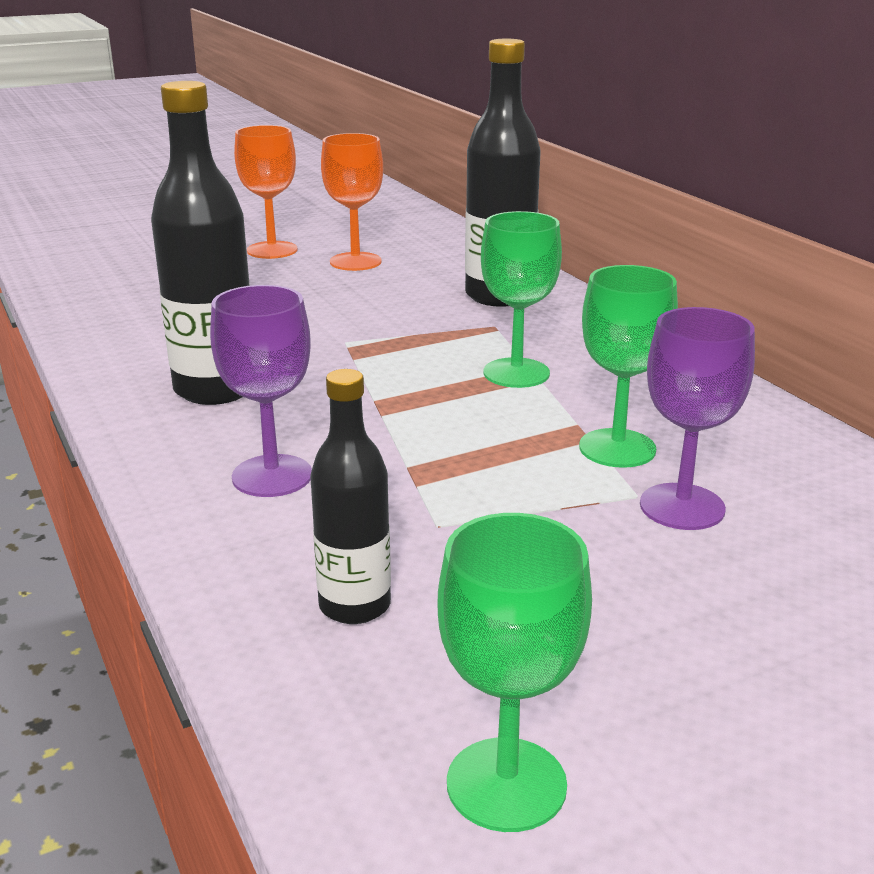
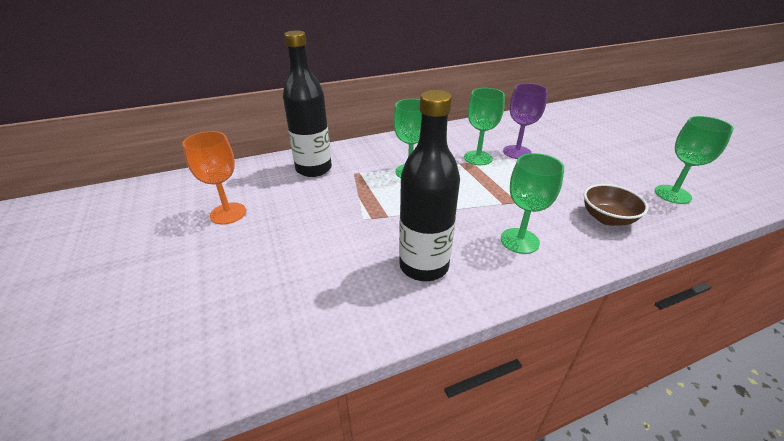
camera: 85 degrees left, 10 degrees up
purple goblet [210,285,312,497] -> green goblet [501,153,564,254]
orange goblet [234,125,298,259] -> none
black bottle [310,369,391,624] -> brown bowl [584,184,648,226]

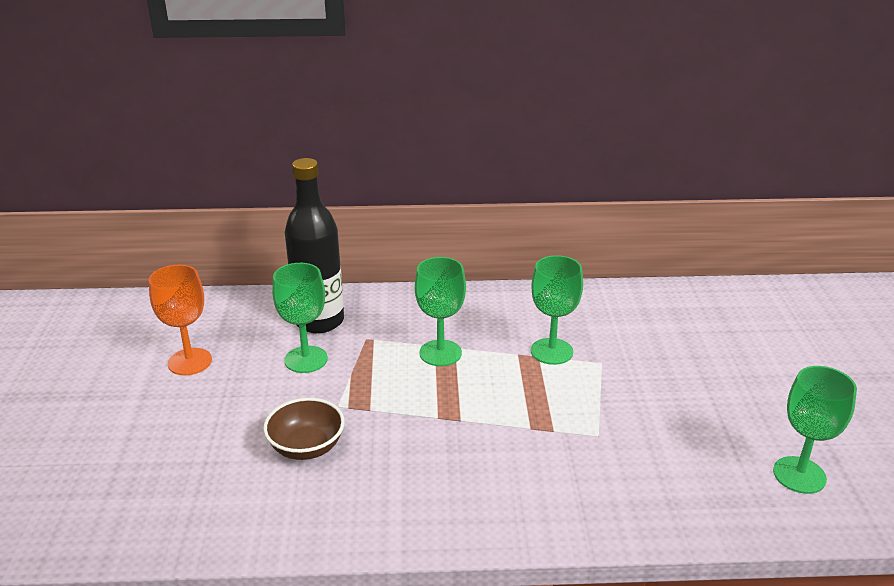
camera: 20 degrees right, 5 degrees down
black bottle [399,90,460,281] -> none
green goblet [501,153,564,254] -> green goblet moved to [272,263,328,373]
purple goblet [503,83,548,159] -> none
brown bowl [584,184,648,226] -> brown bowl moved to [263,398,345,460]

